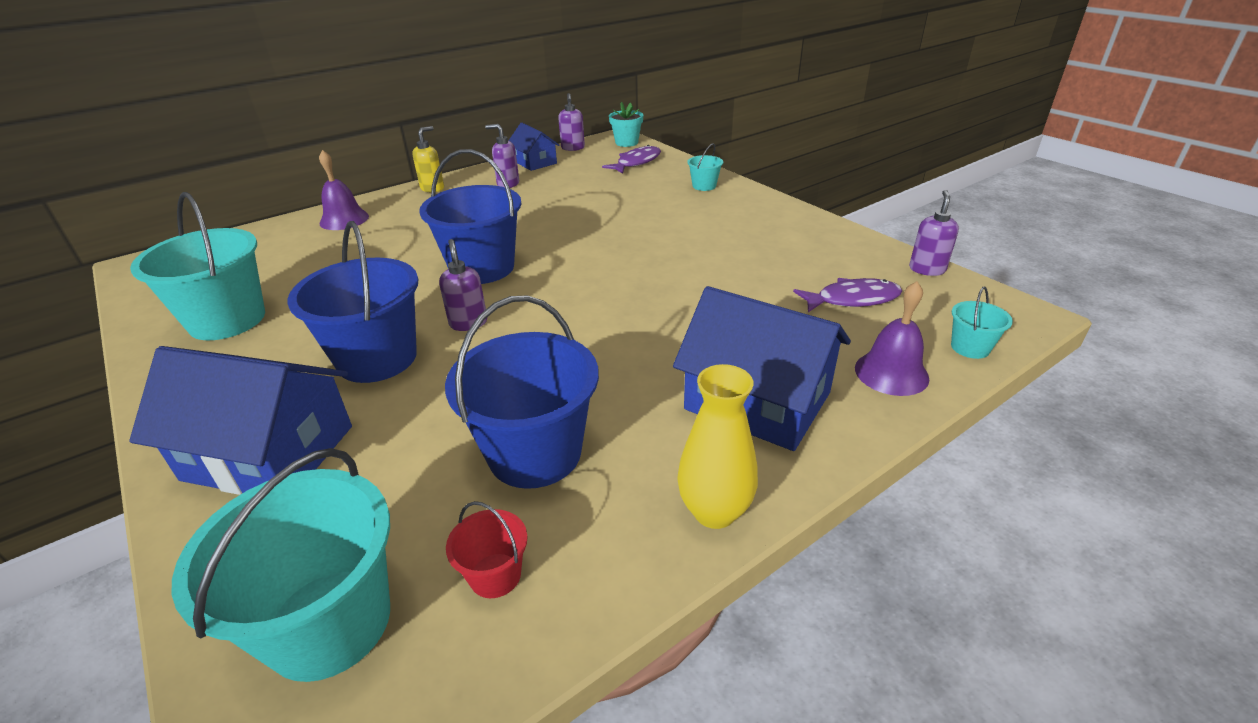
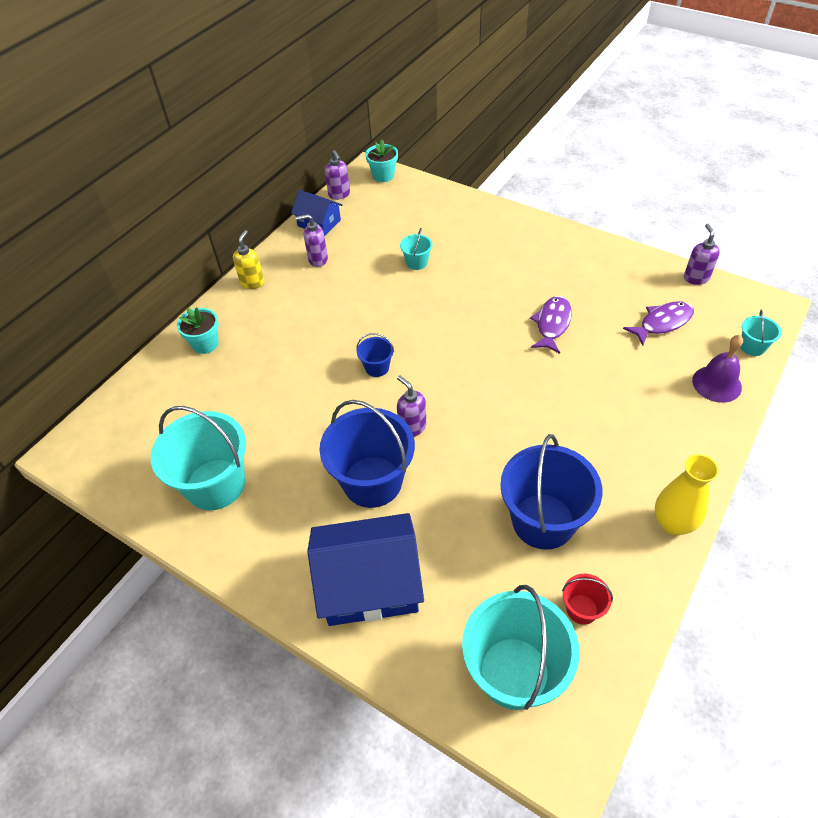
camera: 20 degrees left, 15 degrees up
purple bell [319,150,369,230] -> turquoise flower pot [177,307,219,354]
blue bucket [419,149,522,284] -> blue bucket [356,333,394,377], size x0.46
purple fish [602,145,661,174] -> purple fish moved to [530,296,572,354]
blue house [673,286,851,451] -> none
turquoise bucket [687,143,723,191] -> turquoise bucket moved to [400,228,433,270]

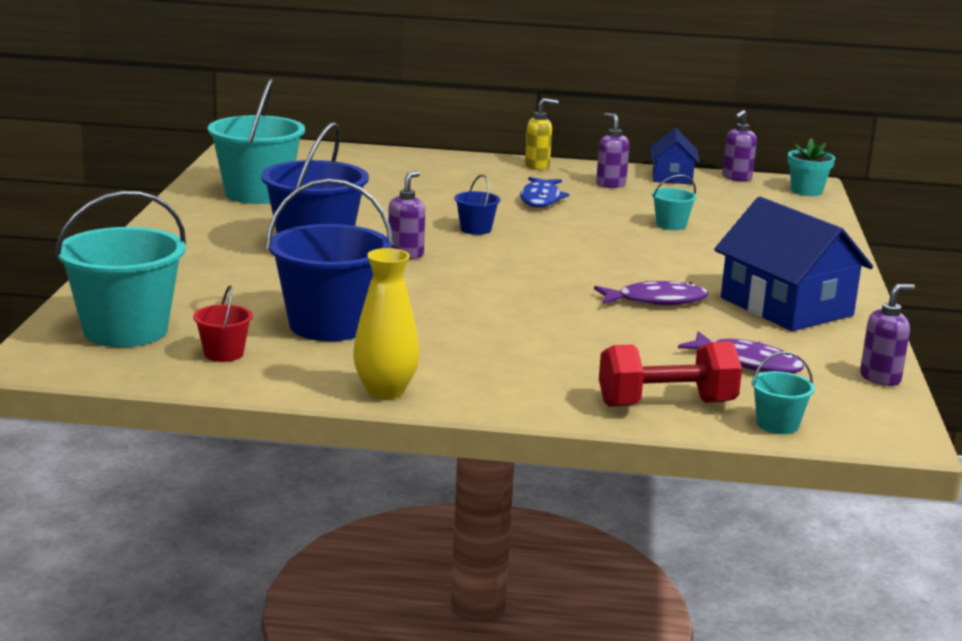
camera: 60 degrees right, 30 degrees down
turquoise flower pot [177,307,219,354] -> none
blue house [307,513,424,626] -> blue house moved to [714,197,873,331]
purple bell [692,335,743,403] -> red dumbbell [599,341,742,407]
none -> blue fish [520,177,569,207]

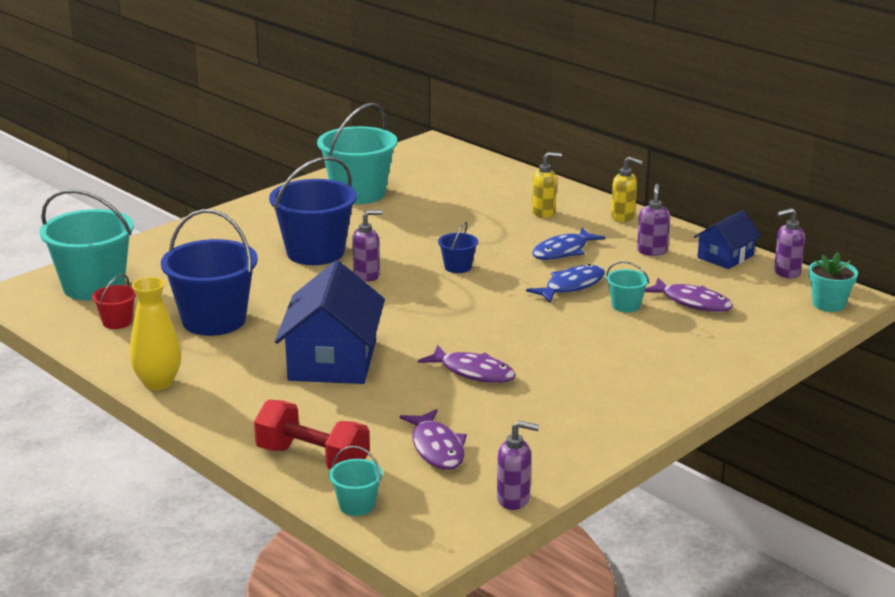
camera: 40 degrees right, 5 degrees up
blue house [714,197,873,331] -> blue house moved to [275,260,385,384]
none -> blue fish [526,264,605,303]
none -> yellow soap dispenser [532,152,562,218]
none -> purple fish [645,278,733,312]

